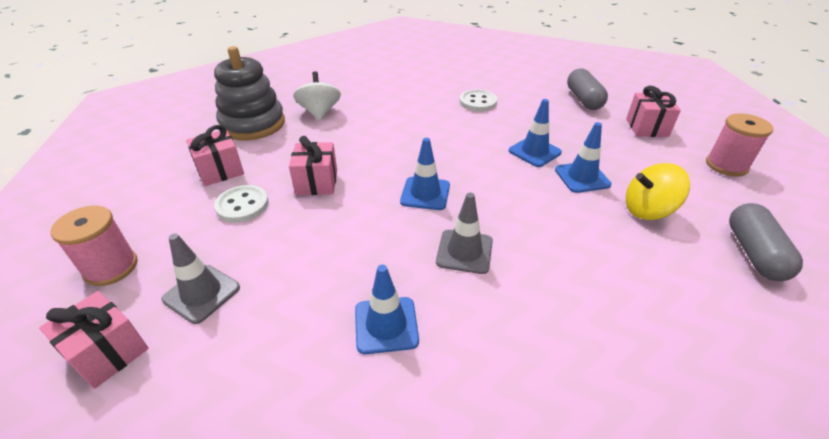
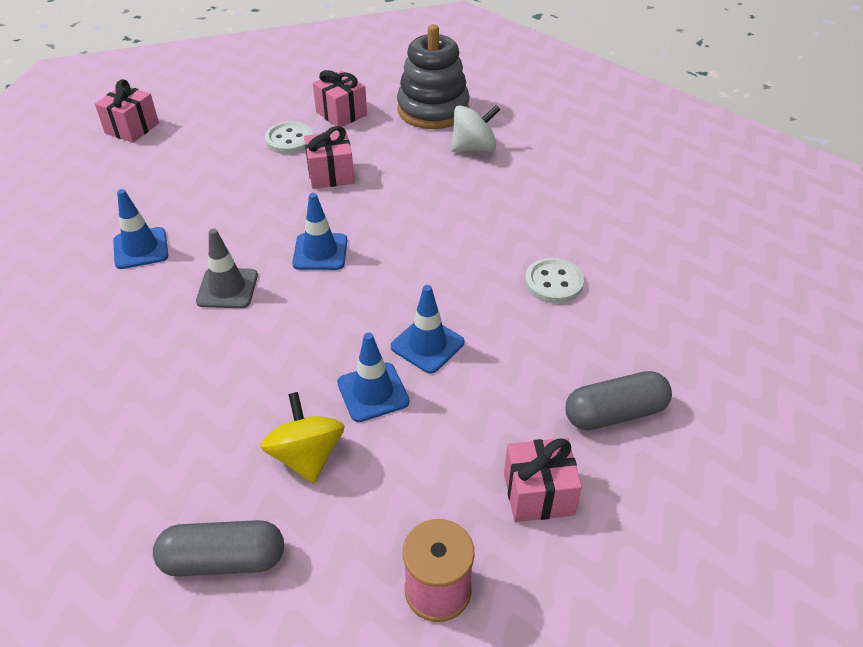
camera: 80 degrees right, 5 degrees up
pink spool [51,206,138,286] -> none
grey traffic cone [161,233,240,324] -> none

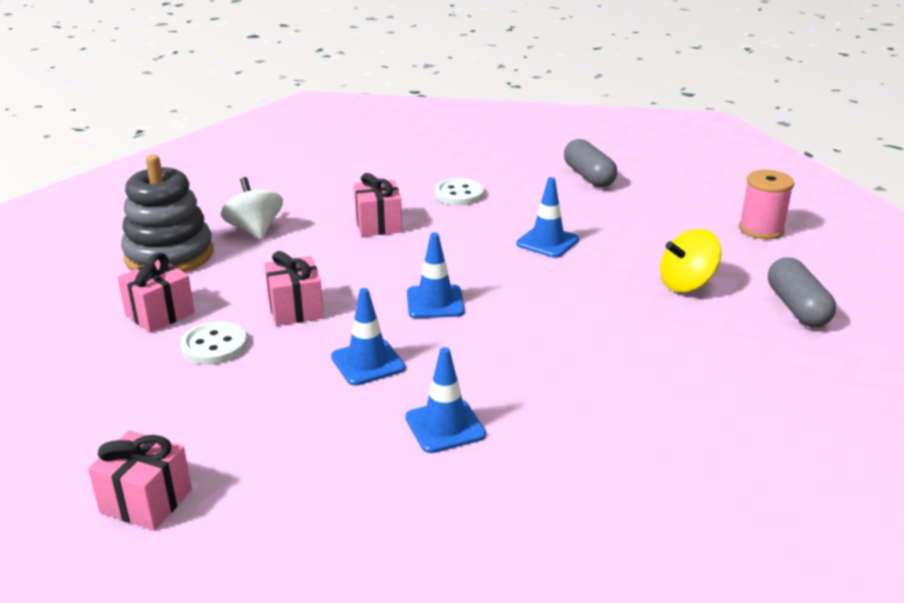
camera: 95 degrees left, 15 degrees down
grey traffic cone [196,229,258,308] -> none
blue traffic cone [337,332,410,422] -> blue traffic cone moved to [331,288,405,385]
pink gift [504,438,582,522] -> pink gift moved to [354,173,402,236]

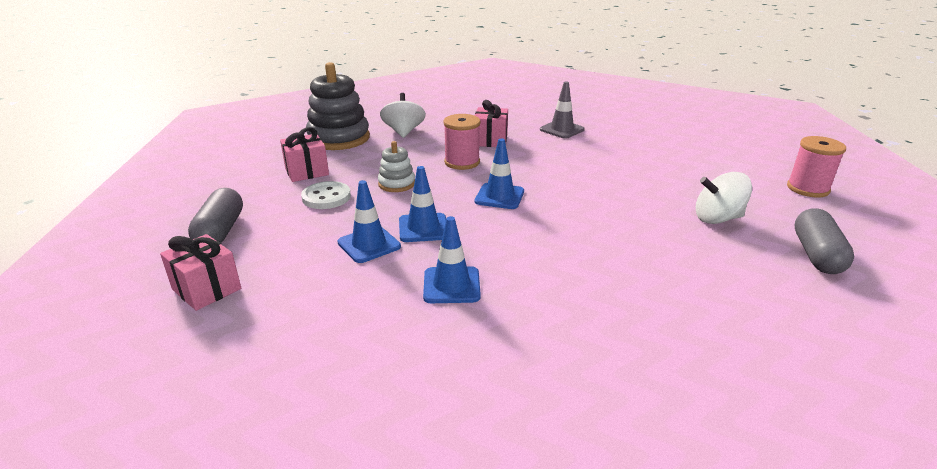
camera: 20 degrees right, 0 degrees up
pink gift [264,251,324,326] -> white stacking toy [378,141,415,192]
white button [435,178,484,205] -> grey traffic cone [540,81,585,139]
blue traffic cone [516,177,579,258] -> blue traffic cone moved to [337,180,401,263]
grey capsule [564,139,617,187] -> grey capsule moved to [188,188,243,243]
yellow spinning top [660,229,721,292] -> white spinning top [695,172,752,224]
none -> pink spool [443,114,480,170]

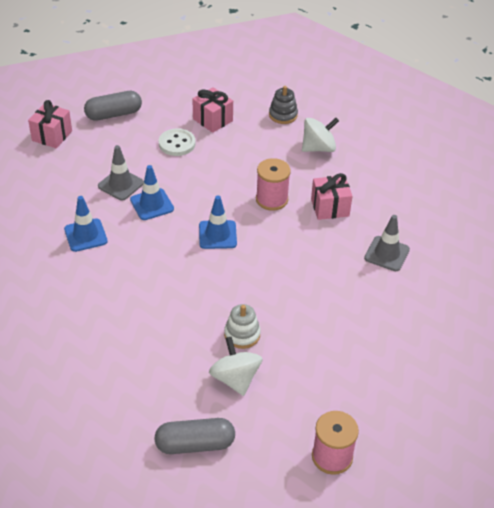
camera: 70 degrees right, 15 degrees up
grey stacking toy [306,62,370,150] -> grey stacking toy [269,86,298,124], size x0.52
blue traffic cone [337,180,401,263] -> grey traffic cone [98,145,144,201]
white stacking toy [378,141,415,192] -> white stacking toy moved to [224,304,261,349]

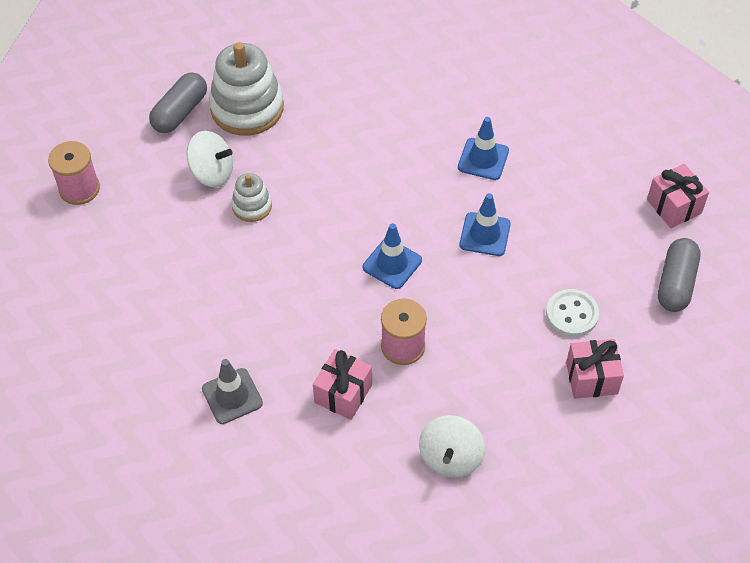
camera: 130 degrees right, 10 degrees up
grey traffic cone [98,145,144,201] -> none
grey stacking toy [269,86,298,124] -> none
none -> white stacking toy [209,42,284,136]

